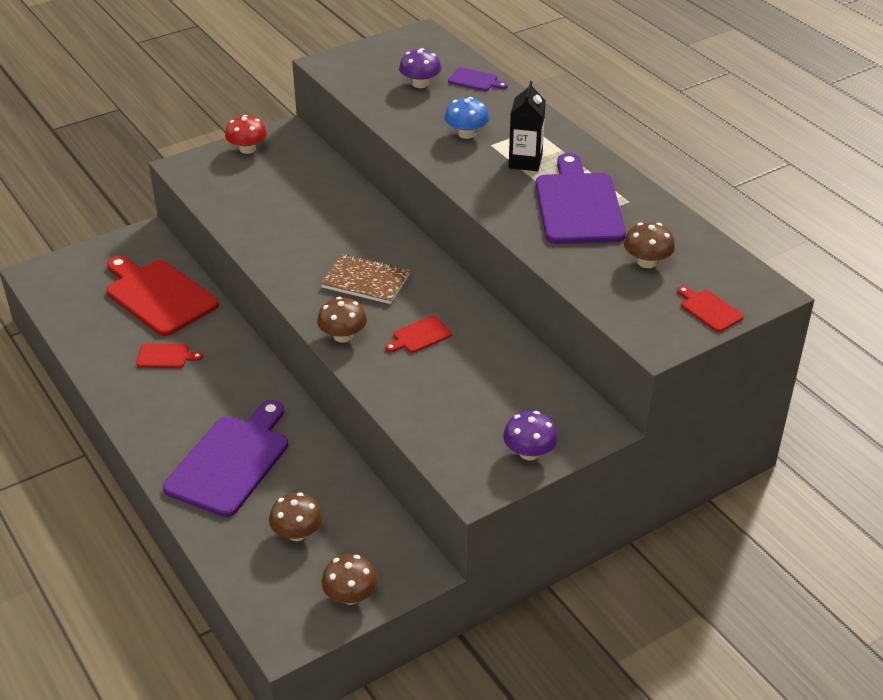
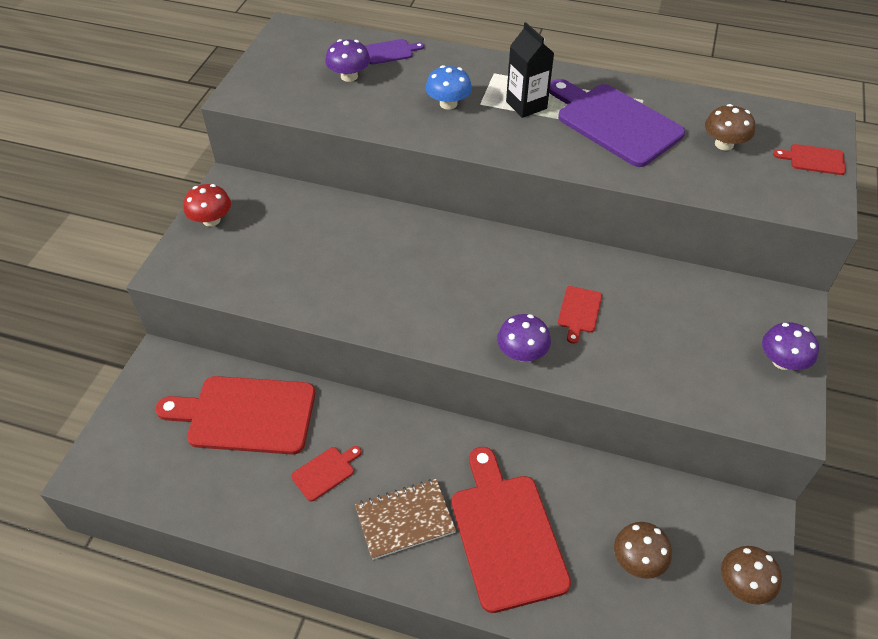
camera: 40 degrees left, 10 degrees up
purple cutting board [163,400,288,517] -> red cutting board [452,447,571,613]
brown mushroom [317,297,367,343] -> purple mushroom [497,314,551,361]
brown notebook [321,254,410,304] -> brown notebook moved to [355,479,456,560]

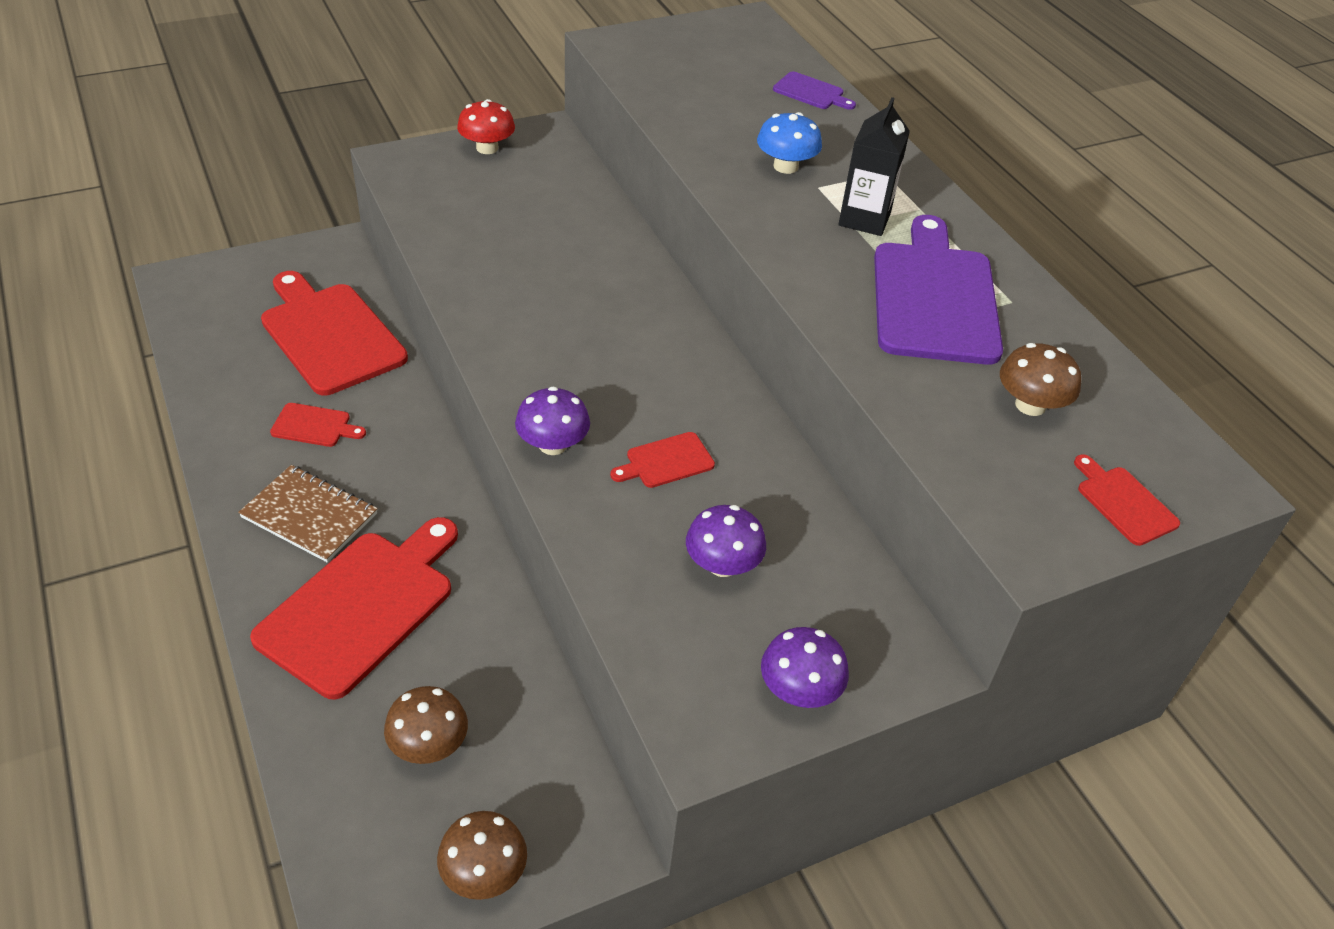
camera: 45 degrees right, 5 degrees down
purple mushroom [325,39,370,82] -> purple mushroom moved to [686,505,766,577]

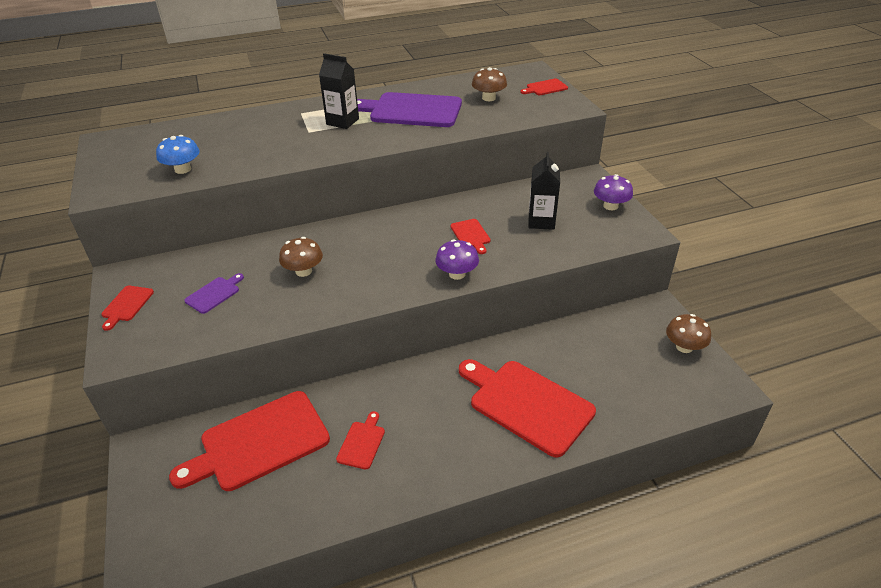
camera: 80 degrees left, 5 degrees down
brown notebook [238,465,378,563] -> none
brown mushroom [384,686,468,764] -> brown mushroom moved to [279,237,323,277]
red mushroom [457,99,515,154] -> red cutting board [101,286,154,331]
purple mushroom [686,505,766,577] -> black carton [528,152,560,230]
blue mushroom [757,112,822,174] -> blue mushroom moved to [156,135,200,174]
purple cutting board [773,71,856,110] -> purple cutting board moved to [184,273,244,314]

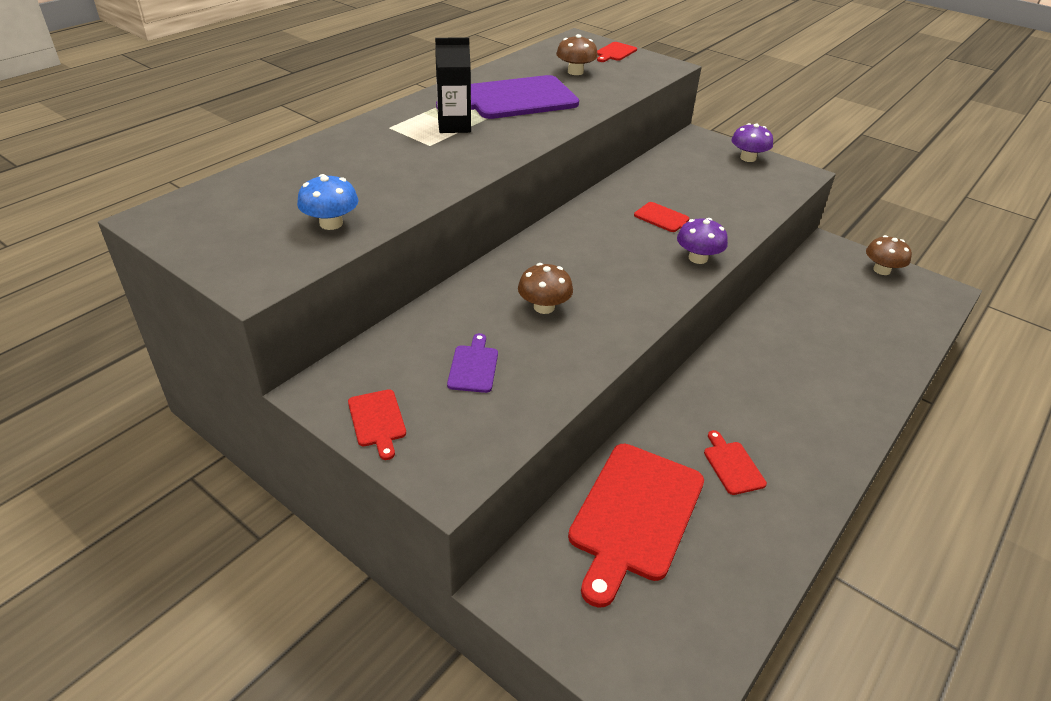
camera: 35 degrees left, 0 degrees up
red cutting board [459,359,596,458] -> none
black carton [528,152,560,230] -> none

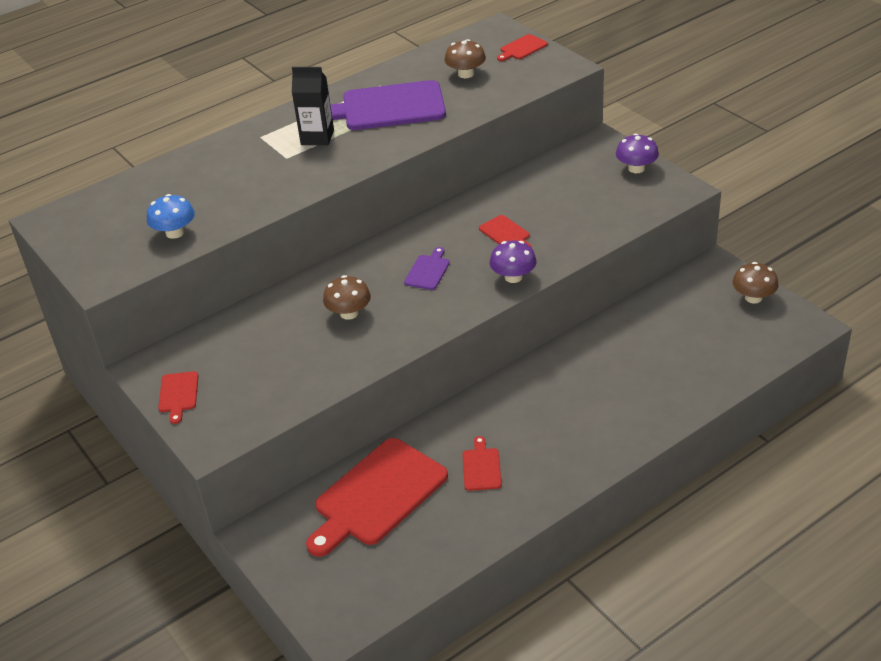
camera: 20 degrees right, 0 degrees up
purple cutting board [447,333,498,393] -> purple cutting board moved to [404,247,450,290]

